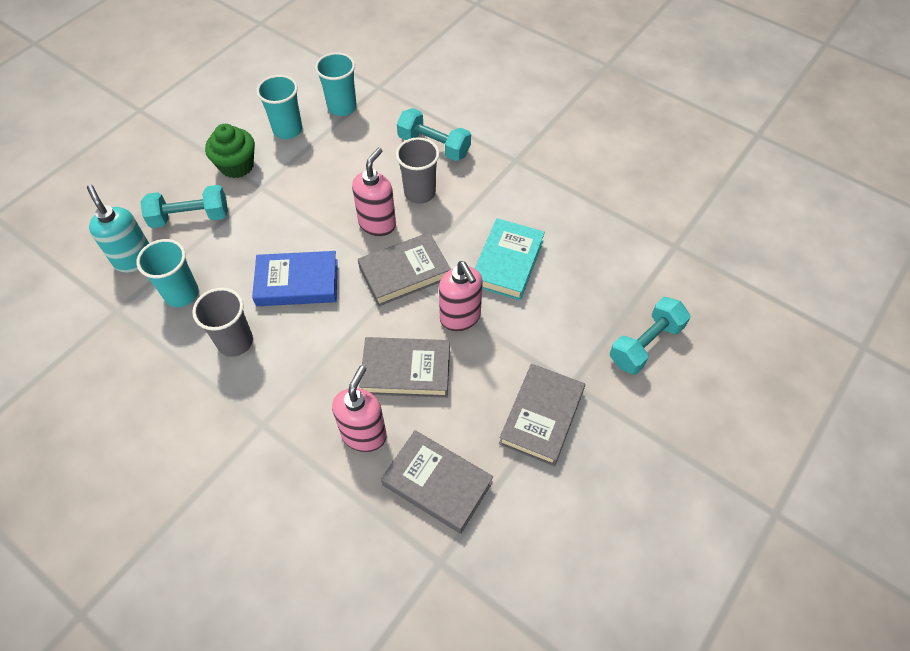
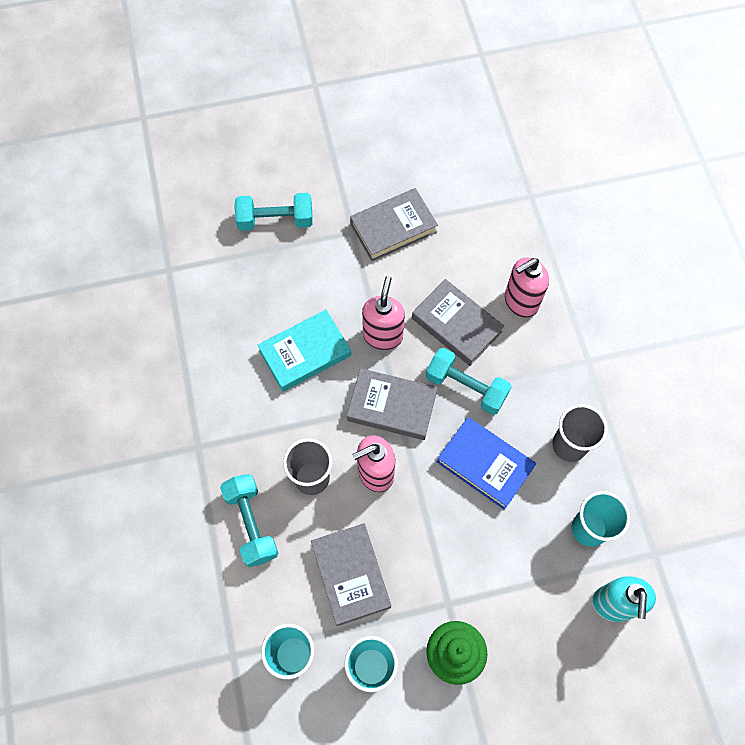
camera: 140 degrees left, 10 degrees up
turquoise dumbbell [140,185,228,228] -> turquoise dumbbell moved to [426,348,512,415]
grey book [381,430,493,534] -> grey book moved to [311,523,391,626]

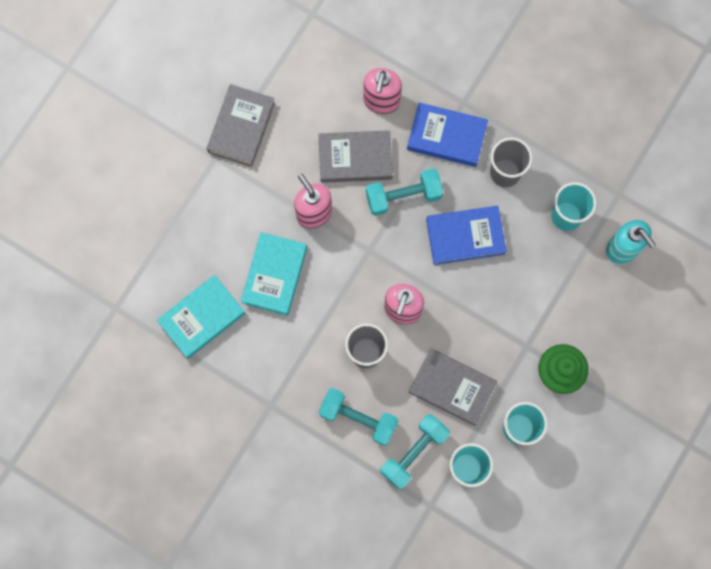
camera: 45 degrees left, 10 degrees up
turquoise dumbbell [234,193,313,231] -> turquoise dumbbell moved to [380,414,450,489]
grey book [347,368,438,440] -> none
none -> turquoise book [157,275,245,359]
none -> blue book [407,102,488,167]

